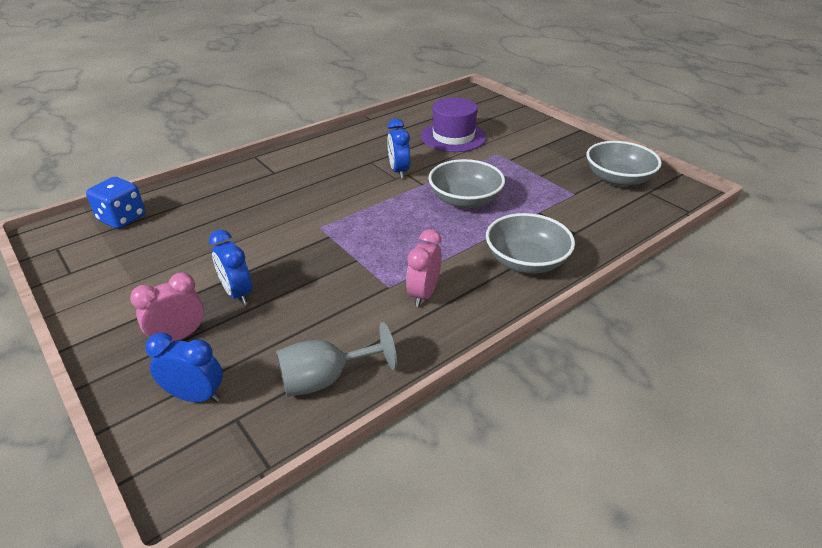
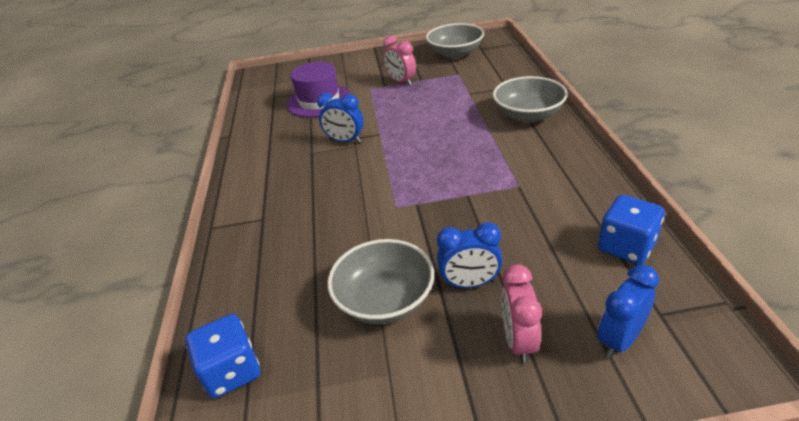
camera: 55 degrees left, 0 degrees up
grey goblet [276,322,397,397] -> blue dice [598,195,665,264]
pink clock [406,229,442,307] -> pink clock moved to [384,36,416,86]
grey bowl [429,159,505,209] -> grey bowl moved to [327,239,434,324]

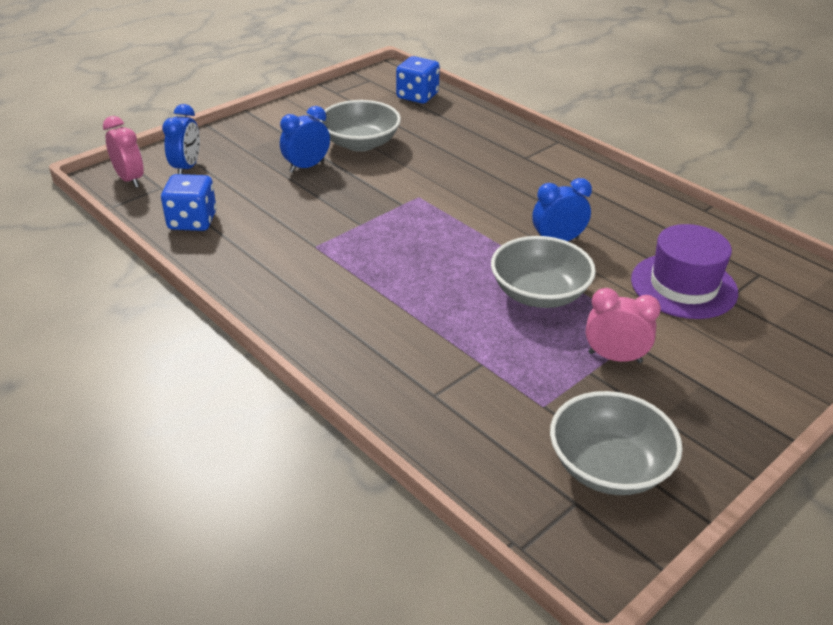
camera: 140 degrees right, 0 degrees up
grey bowl [493,76,568,123] -> grey bowl moved to [491,236,596,308]
pink clock [501,264,542,363] -> pink clock moved to [103,116,144,188]

